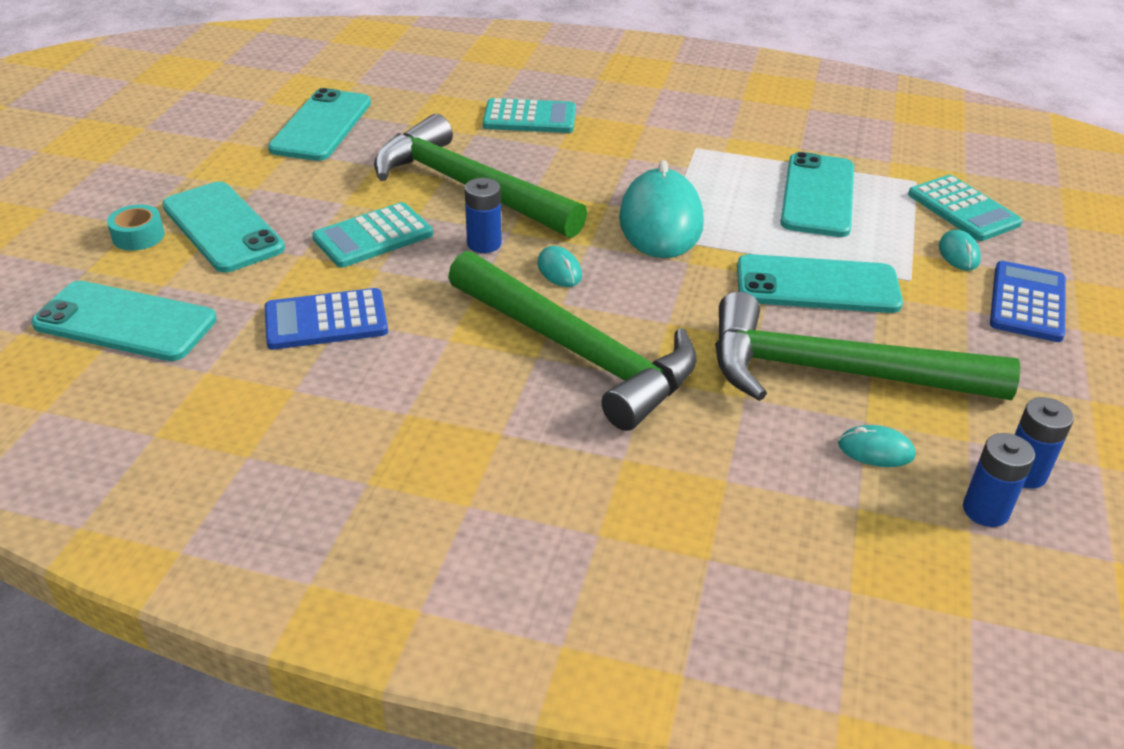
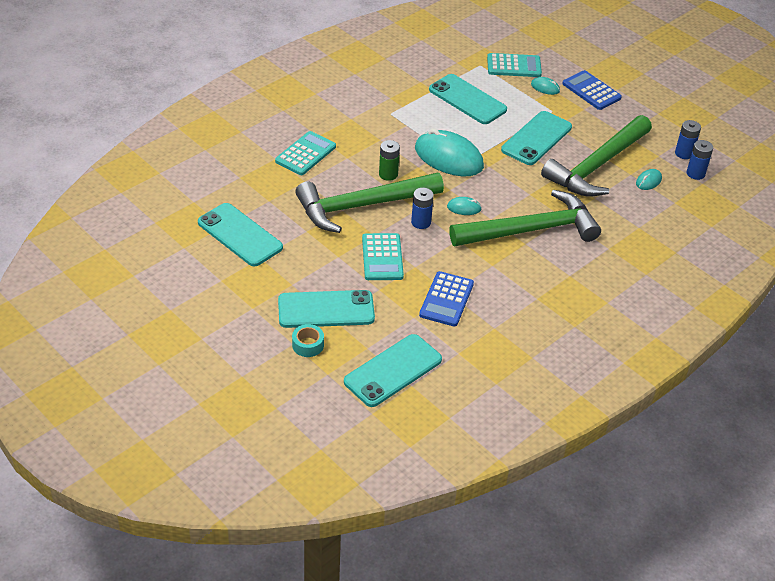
camera: 60 degrees left, 5 degrees up
none -> green battery [379,140,400,181]

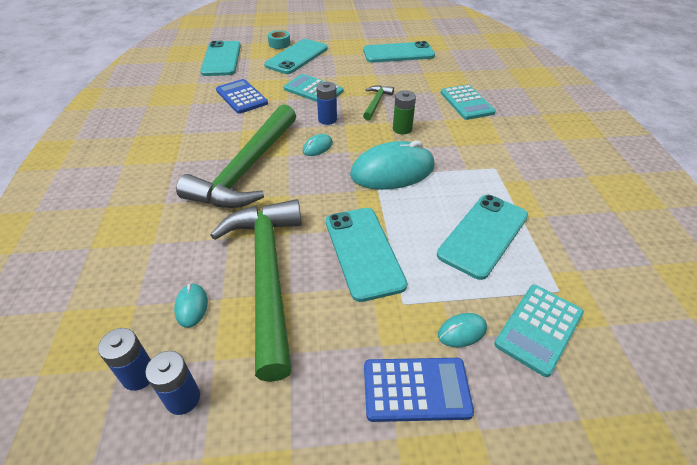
camera: 130 degrees right, 0 degrees up
green hammer [295,173,444,233] -> green hammer [363,85,394,121], size x0.44
turquoise phone [429,74,507,124] -> turquoise phone turned 45 degrees counterclockwise [437,195,528,280]

